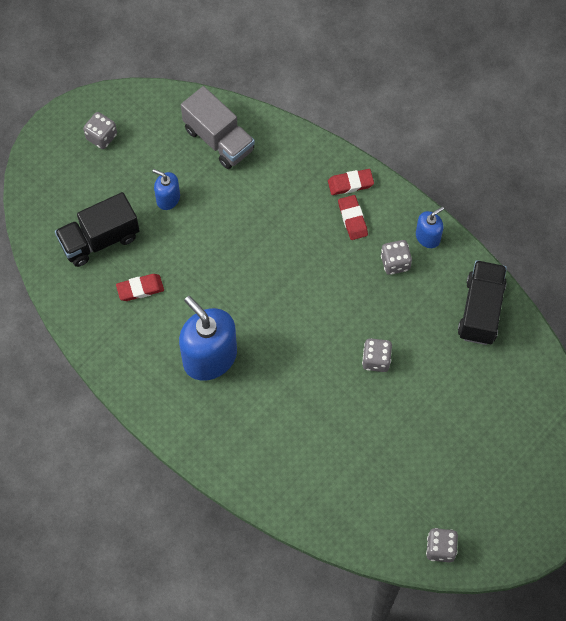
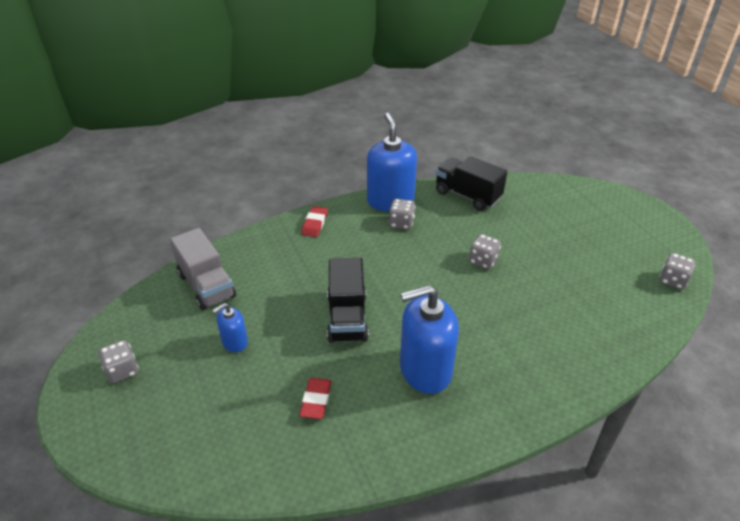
camera: 65 degrees left, 25 degrees down
black truck [55,192,140,267] -> black truck moved to [327,258,369,343]
grey truck [181,86,255,169] -> grey truck turned 75 degrees clockwise [170,228,236,310]
red eraser [338,195,368,240] -> none
blue soap dispenser [416,207,444,248] -> blue soap dispenser [367,113,417,211], size x2.00

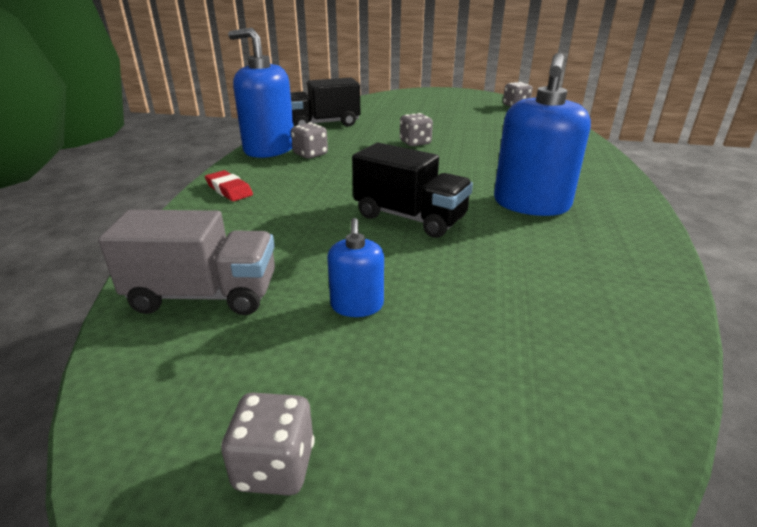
camera: 55 degrees left, 10 degrees down
red eraser [299,378,332,419] -> none

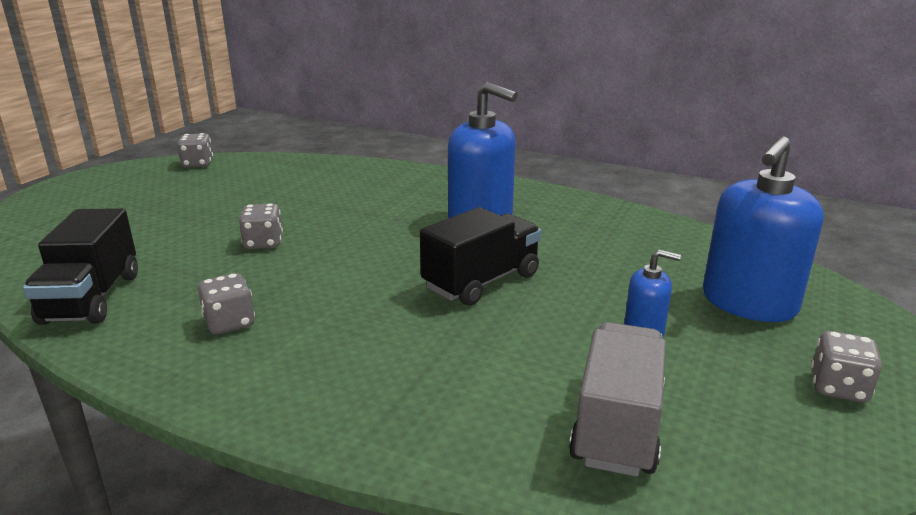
camera: 75 degrees left, 5 degrees down
red eraser [205,170,253,201] -> none
blue soap dispenser [228,28,294,158] -> blue soap dispenser moved to [703,136,824,322]

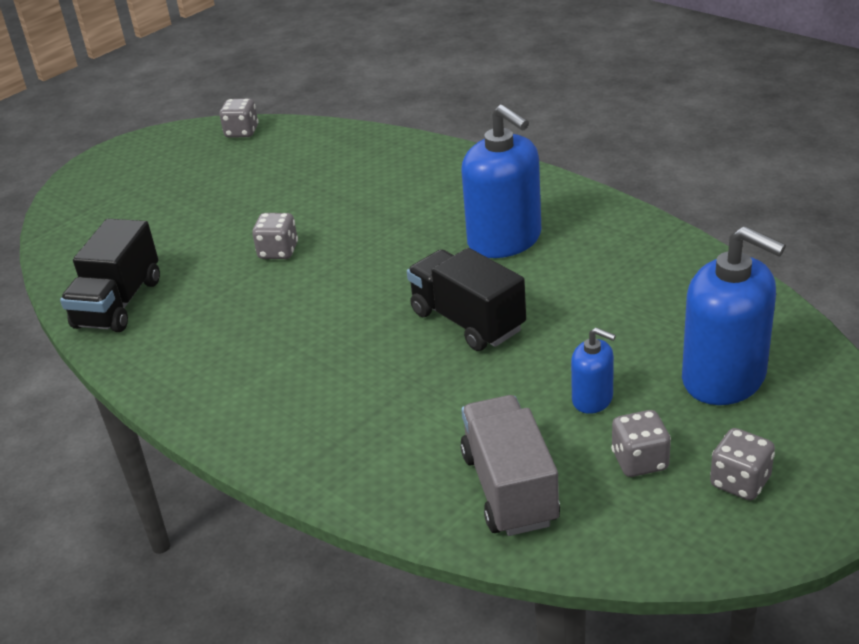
camera: 20 degrees right, 10 degrees up
grey dice [198,273,255,334] -> grey dice moved to [611,410,671,477]
black truck [420,207,541,306] -> black truck turned 105 degrees counterclockwise [407,248,526,351]
grey truck [569,322,666,477] -> grey truck turned 45 degrees counterclockwise [460,395,560,536]
blue soap dispenser [703,136,824,322] -> blue soap dispenser turned 105 degrees counterclockwise [682,226,786,405]

